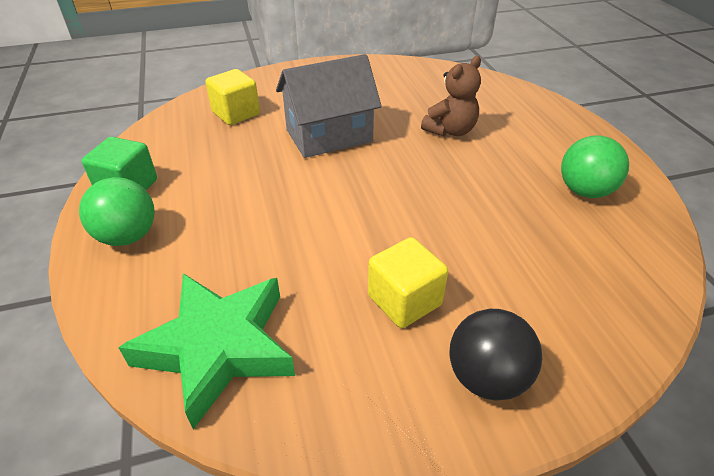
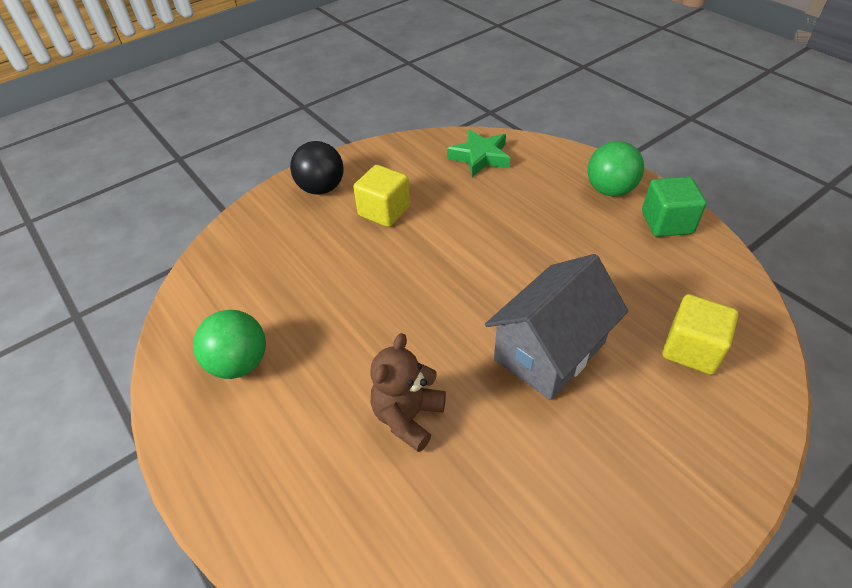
camera: 160 degrees right, 5 degrees up
green star [118,273,295,430] -> green star [447,129,510,177], size x0.64

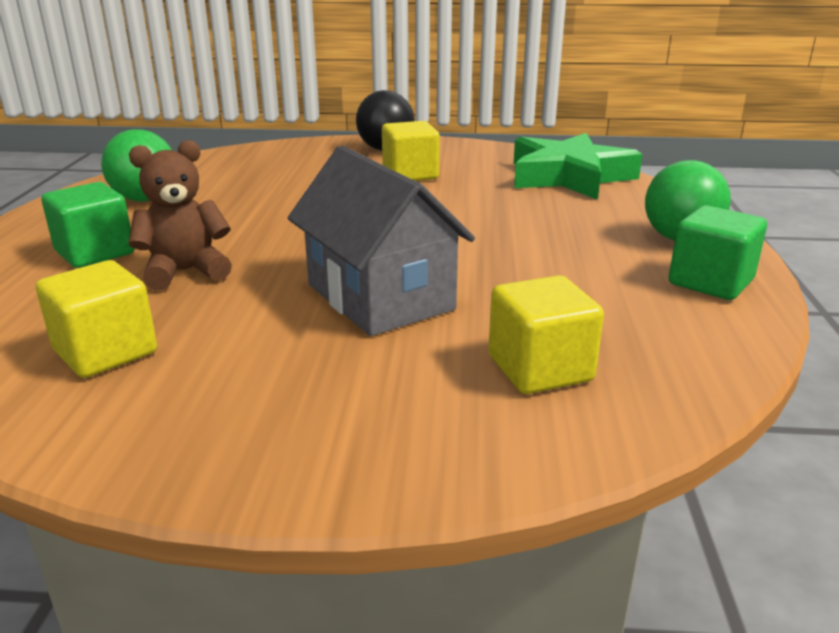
camera: 40 degrees right, 20 degrees down
green star [447,129,510,177] -> green star [514,133,642,200], size x1.56
grey house [485,254,628,400] -> grey house turned 60 degrees clockwise [287,146,475,336]
none -> yellow cube [36,260,157,378]
none -> green cube [42,182,134,268]

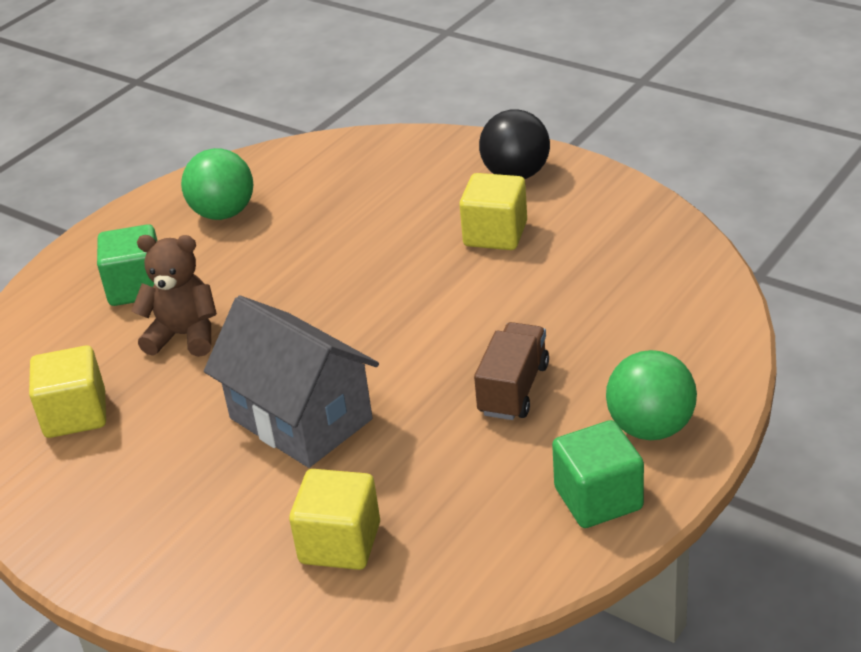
camera: 35 degrees right, 10 degrees up
grey house [287,146,475,336] -> grey house turned 45 degrees counterclockwise [204,295,379,468]
green star [514,133,642,200] -> none
none -> brown truck [474,322,549,420]

